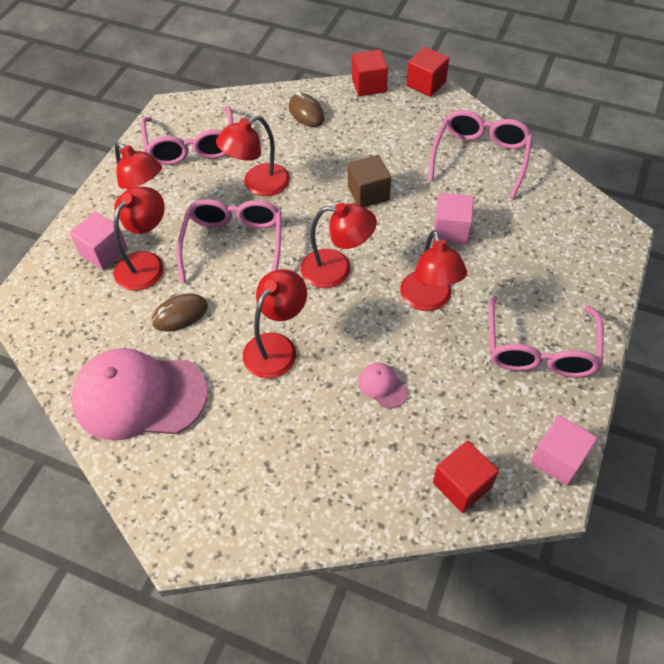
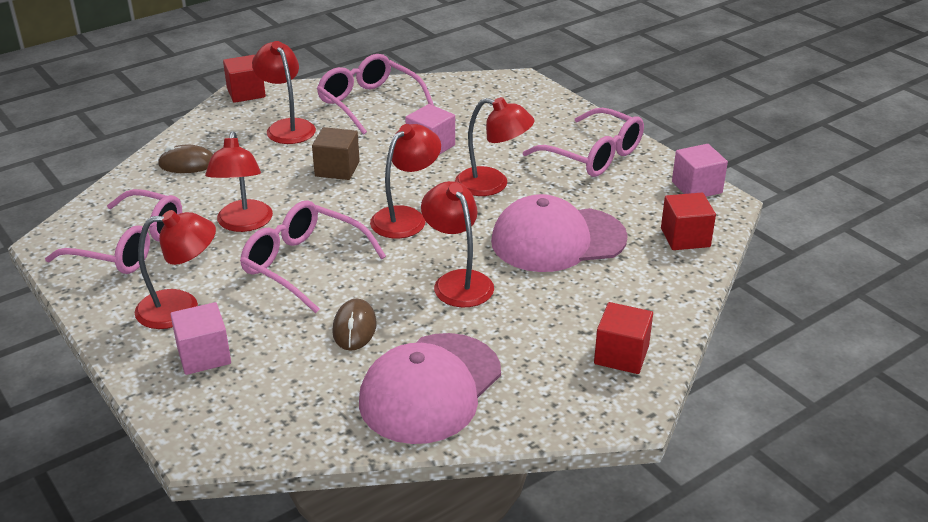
camera: 60 degrees left, 20 degrees down
red lamp [114,187,165,291] -> red lamp moved to [252,41,316,144]
red cube [352,50,388,96] -> red cube moved to [594,302,653,374]
pink cap [358,363,408,409] -> pink cap [491,194,628,272], size x2.47

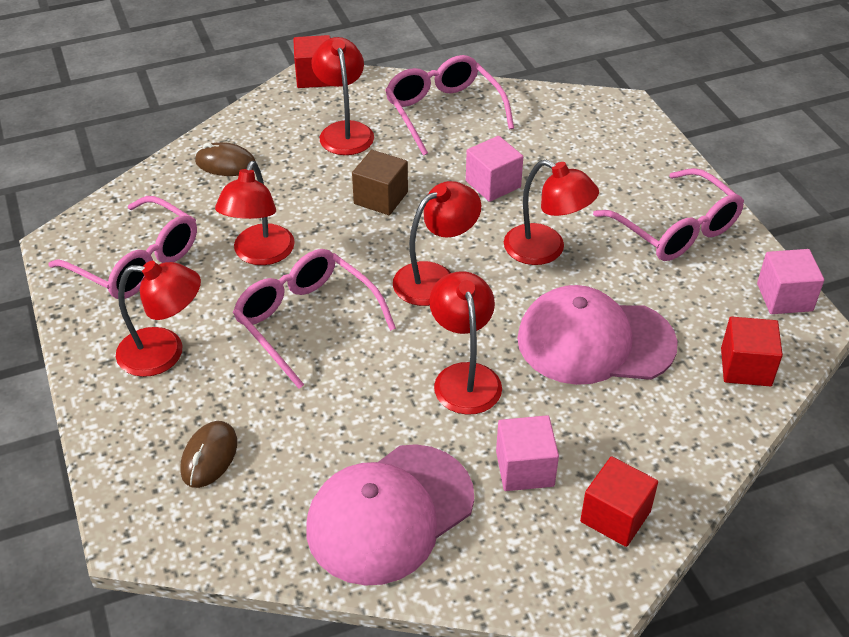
camera: 15 degrees right, 10 degrees up
pink cube [170,302,231,375] -> pink cube moved to [496,415,559,491]
brown mouse [332,298,377,351] -> brown mouse moved to [181,421,237,488]

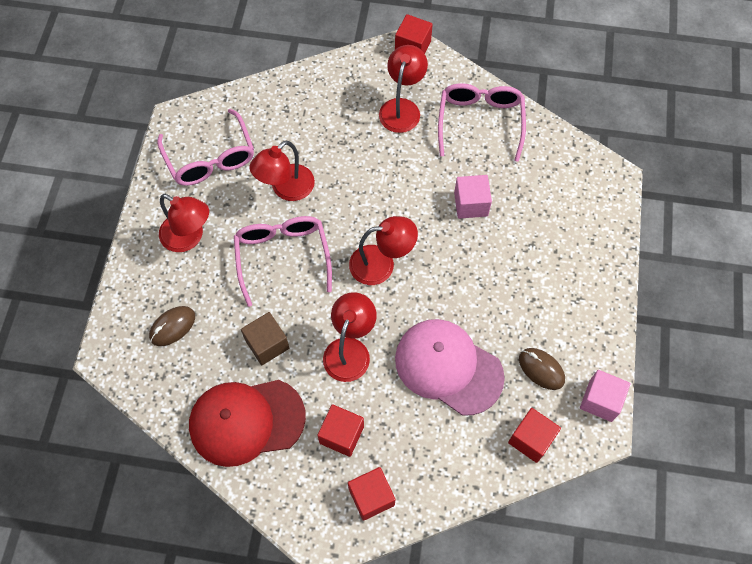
camera: 30 degrees right, 20 degrees up
brown mouse [195,142,256,176] -> brown mouse moved to [519,348,565,390]
pink cap [306,444,474,586] -> red cap [189,380,306,467]
brown cube [352,150,408,215] -> brown cube moved to [241,312,289,365]
pink cube [496,415,559,491] -> red cube [317,404,364,457]
red lamp [504,160,599,265] -> none
pink glasses [593,168,744,261] -> none

